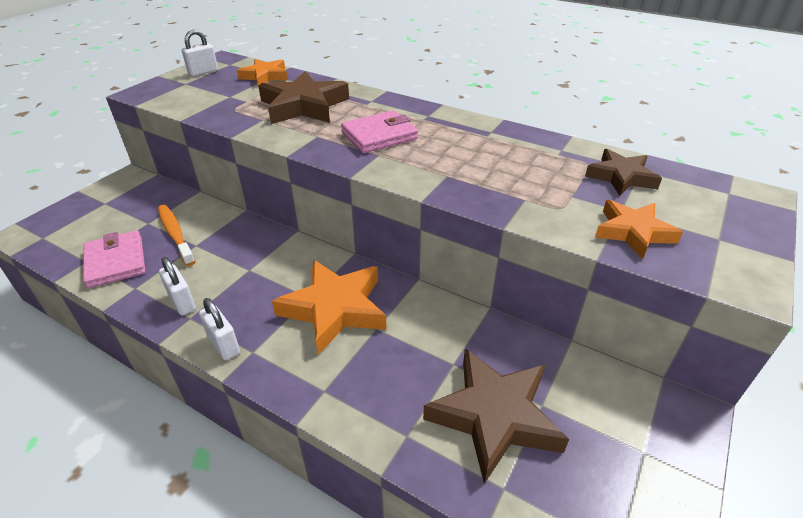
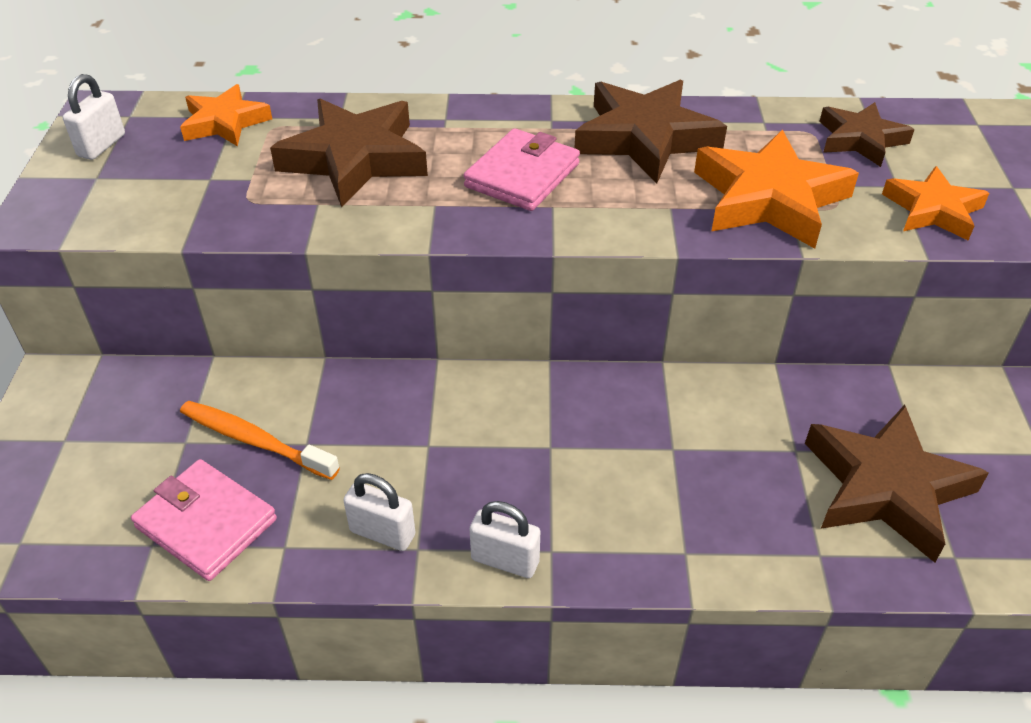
camera: 30 degrees left, 5 degrees up
orange star [272,259,387,355] -> orange star moved to [694,130,859,249]
none -> brown star [575,80,727,184]

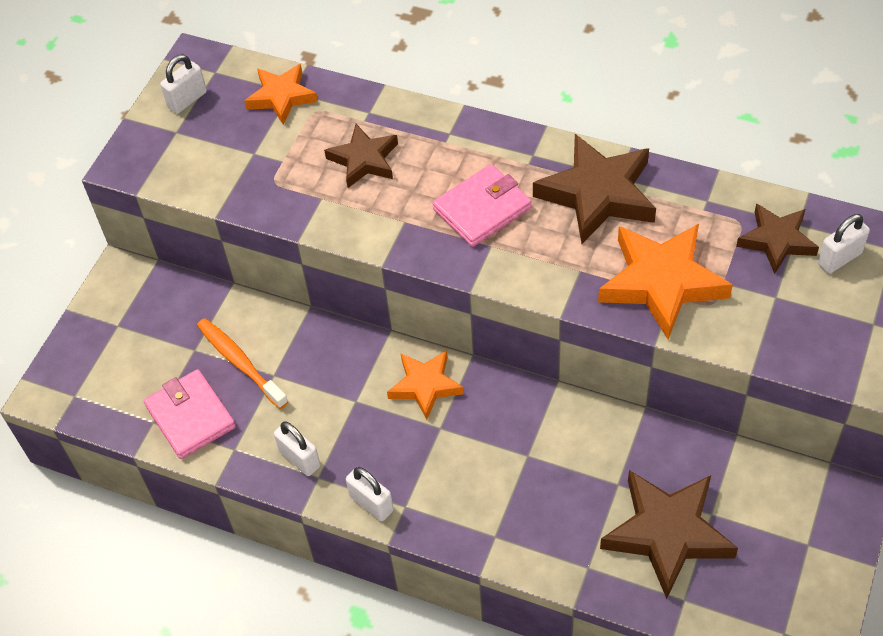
camera: 25 degrees right, 10 degrees up
brown star [270,99,428,208] -> brown star [324,124,398,188], size x0.61
orange star [882,166,989,240] -> orange star moved to [387,350,464,420]
none -> white padlock [818,214,870,273]

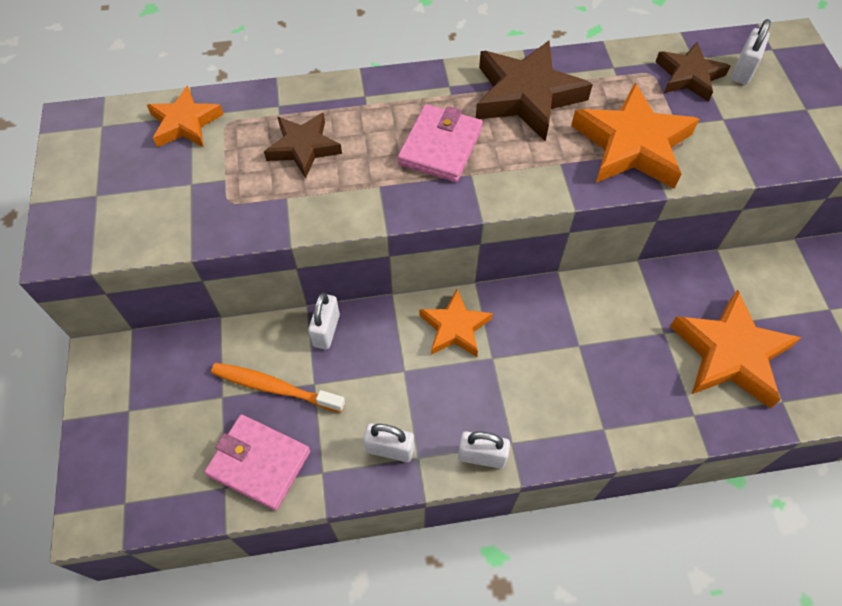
camera: 35 degrees left, 5 degrees up
white padlock [160,54,207,114] -> white padlock moved to [308,293,340,349]
brown star [600,470,738,599] -> orange star [670,290,801,409]

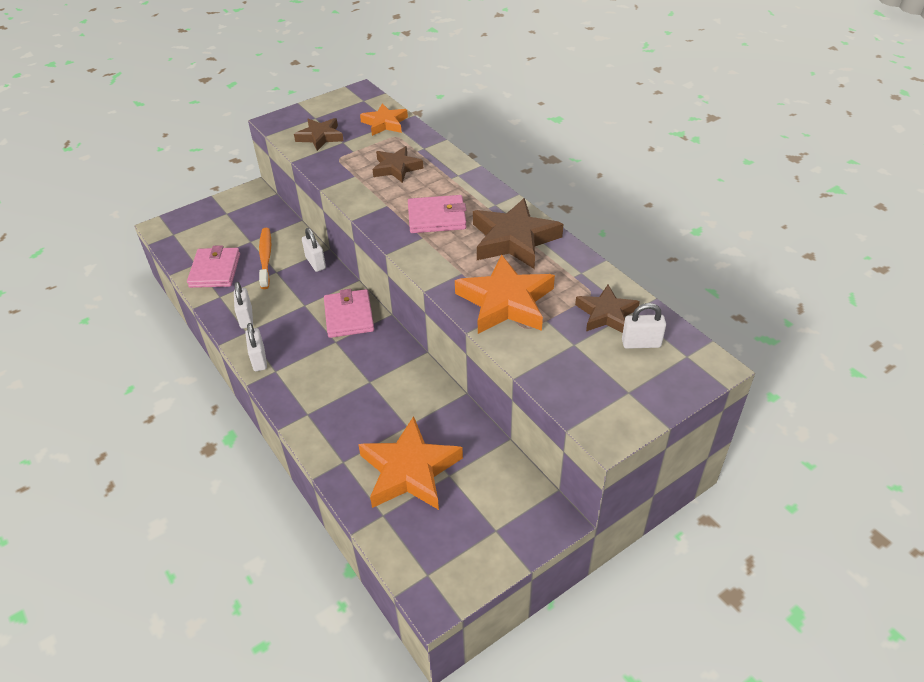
camera: 65 degrees right, 15 degrees down
white padlock [308,293,340,349] -> white padlock turned 75 degrees clockwise [302,228,326,272]
orange star [420,289,493,357] -> pink wallet [324,289,374,338]
none -> brown star [294,118,344,151]

